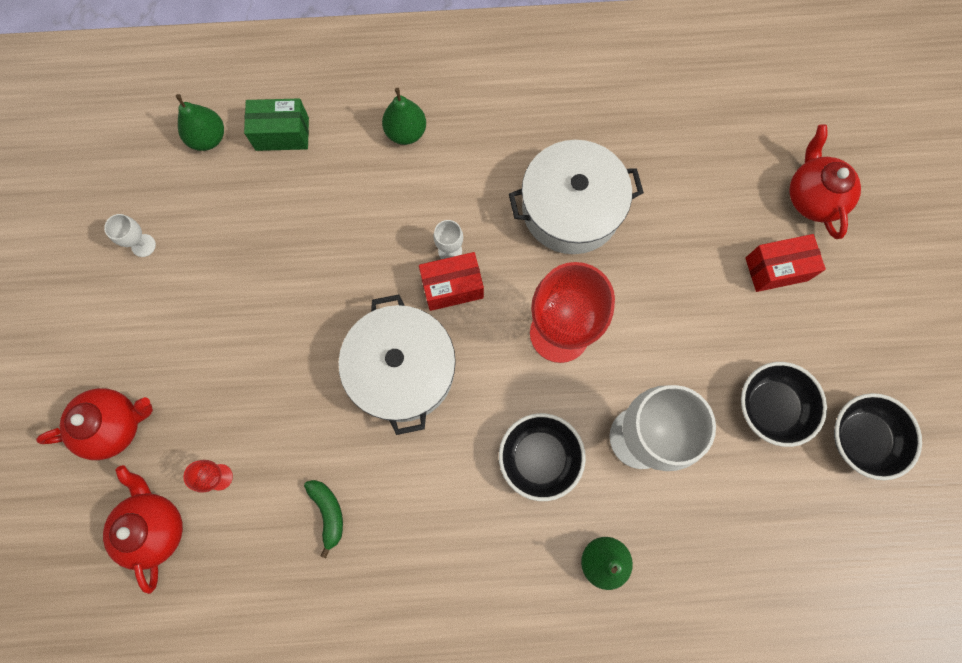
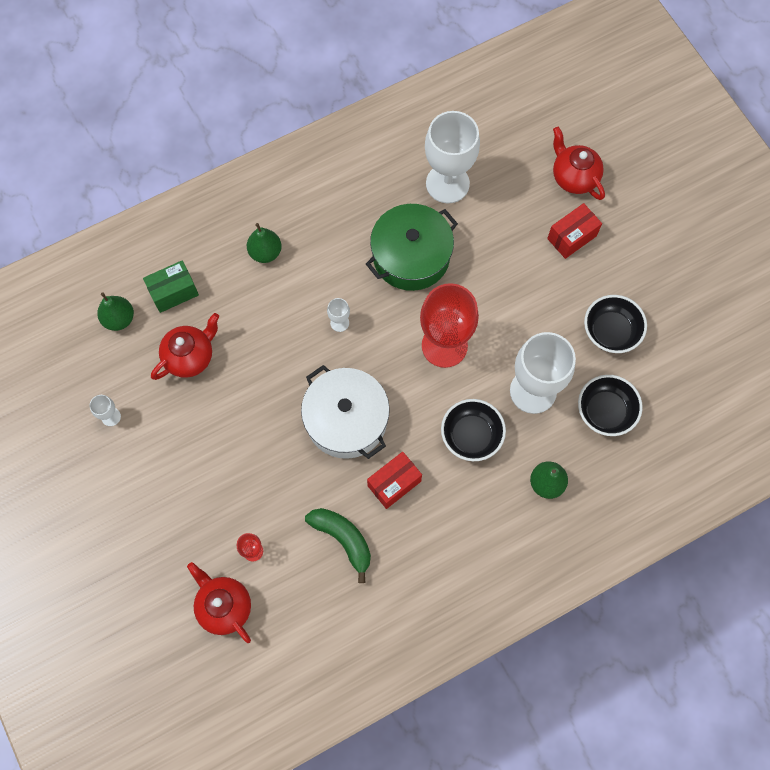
camera: 25 degrees left, 5 degrees down
red teapot [36,388,153,460] -> red teapot moved to [151,313,219,380]
green banana [304,480,343,558] -> green banana [305,508,371,583], size x1.51
red box [419,252,484,311] -> red box moved to [367,452,422,509]
white pot [509,140,644,254] -> green pot [366,204,458,291]
black bowl [834,393,922,480] -> black bowl moved to [578,375,643,436]
none -> white goblet [425,111,480,203]

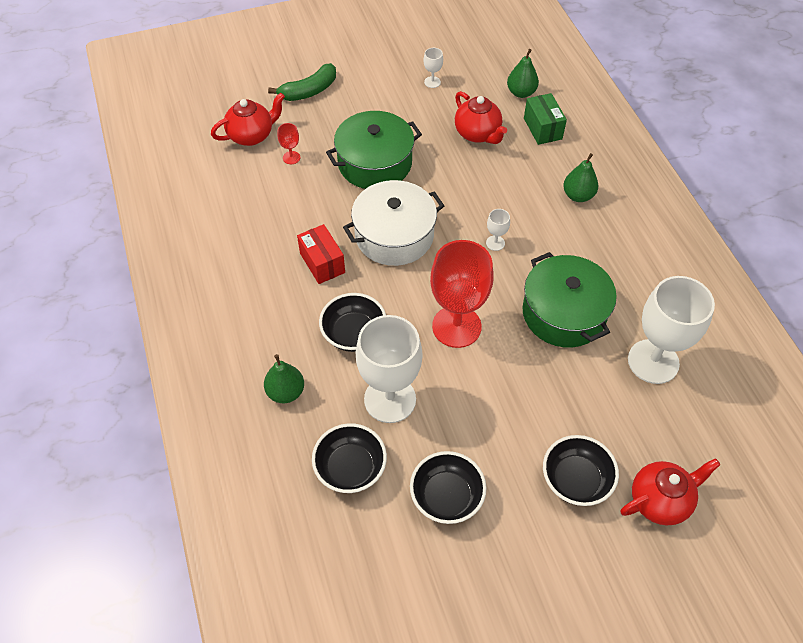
camera: 100 degrees right, 15 degrees down
green banana [305,508,371,583] -> green banana moved to [268,63,336,101]
red box [547,203,602,259] -> black bowl [543,435,619,506]
none -> green pot [326,111,422,189]

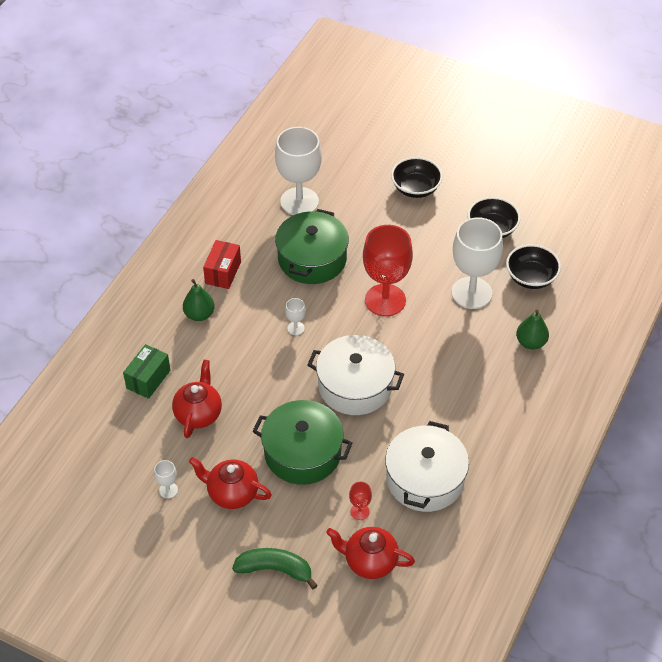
camera: 135 degrees left, 5 degrees down
red box [297,224,345,284] -> red box moved to [203,240,241,289]
black bowl [319,293,386,352] -> none
green pear [507,49,539,98] -> none
red teapot [621,458,720,525] -> red teapot moved to [189,457,272,509]
none -> white pot [385,421,469,512]

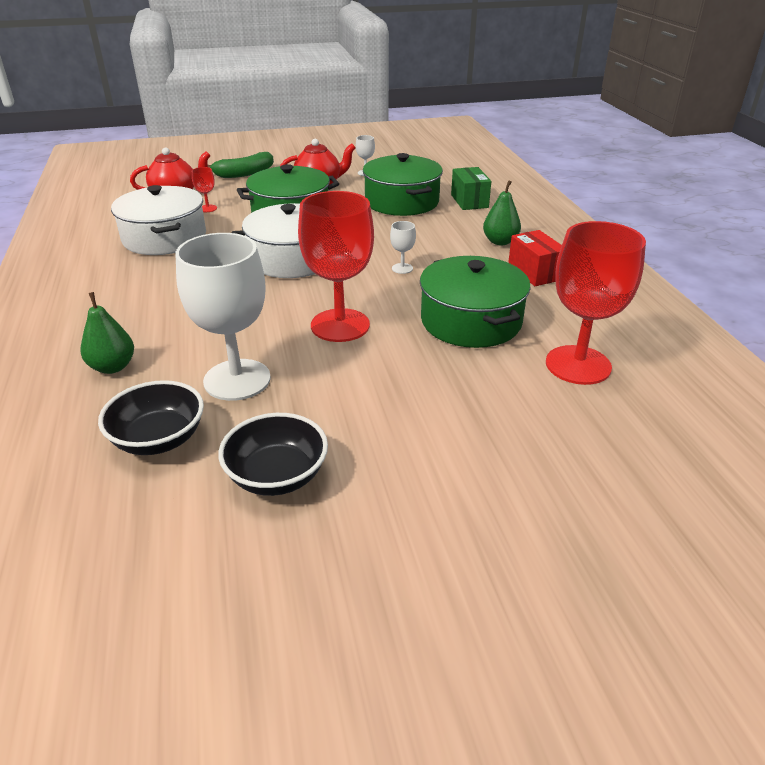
camera: 140 degrees right, 15 degrees down
red teapot [172,360,222,438] -> green pot [363,153,443,216]
white goblet [275,127,322,215] -> red goblet [546,221,646,385]
black bowl [391,157,443,198] -> none

